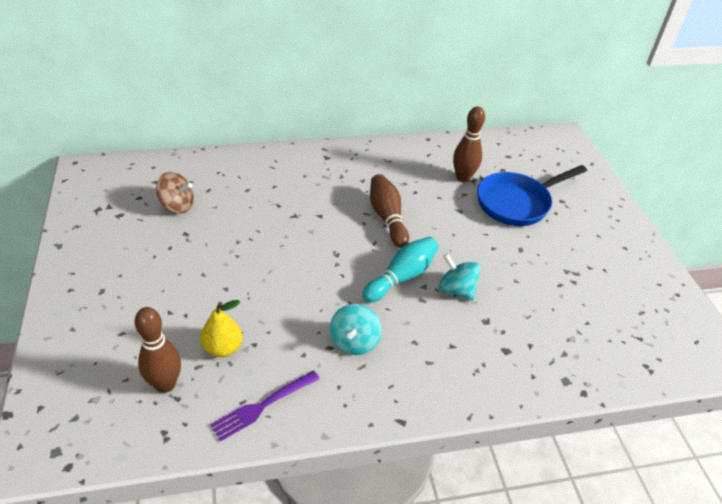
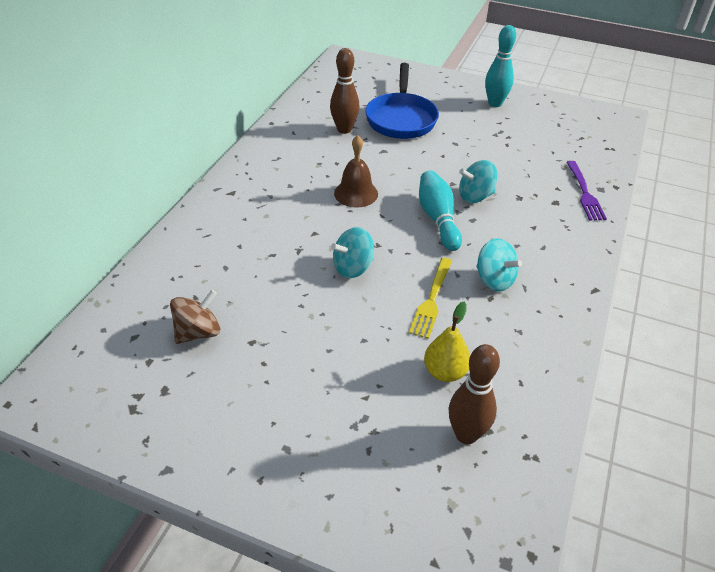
camera: 55 degrees left, 0 degrees up
purple fork [210,370,320,441] -> purple fork moved to [566,161,607,220]
brown bowling pin [370,174,409,248] -> brown bell [334,135,378,208]
none -> turquoise spinning top [331,227,374,278]
none -> yellow fork [409,258,452,339]
none -> turquoise bowling pin [485,25,516,107]

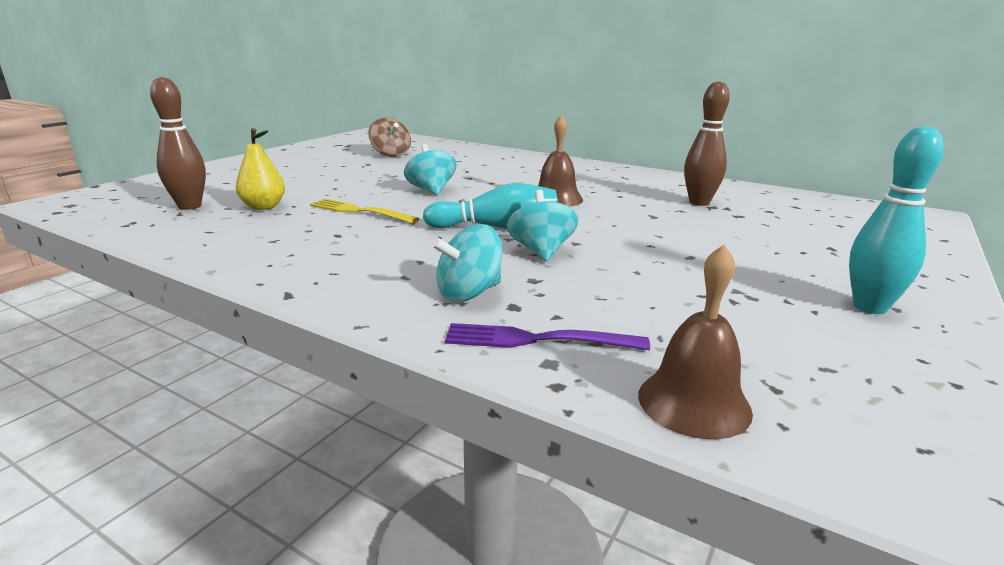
camera: 100 degrees right, 20 degrees down
blue pan [365,63,439,139] -> none
turquoise spinning top [476,238,522,291] -> turquoise spinning top moved to [432,224,502,302]
none -> brown bell [638,244,753,439]

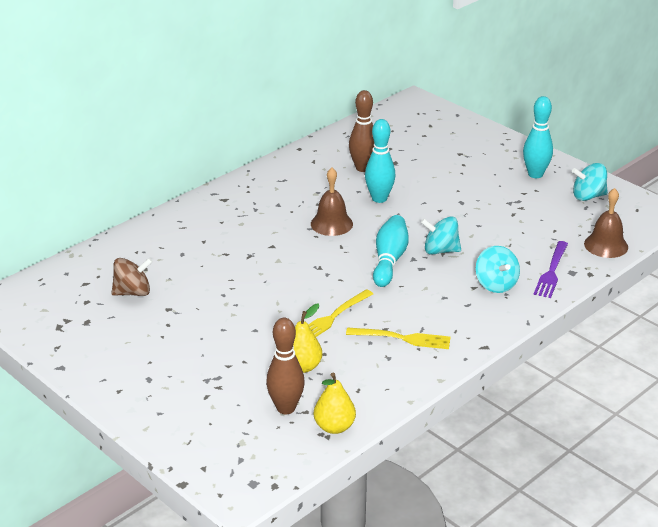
camera: 75 degrees left, 10 degrees up
turquoise spinning top [404,144,457,195] -> turquoise spinning top moved to [572,163,608,201]
none -> yellow pear [314,373,356,434]
none -> yellow fork [346,328,451,349]
none -> turquoise bowling pin [365,119,395,203]

